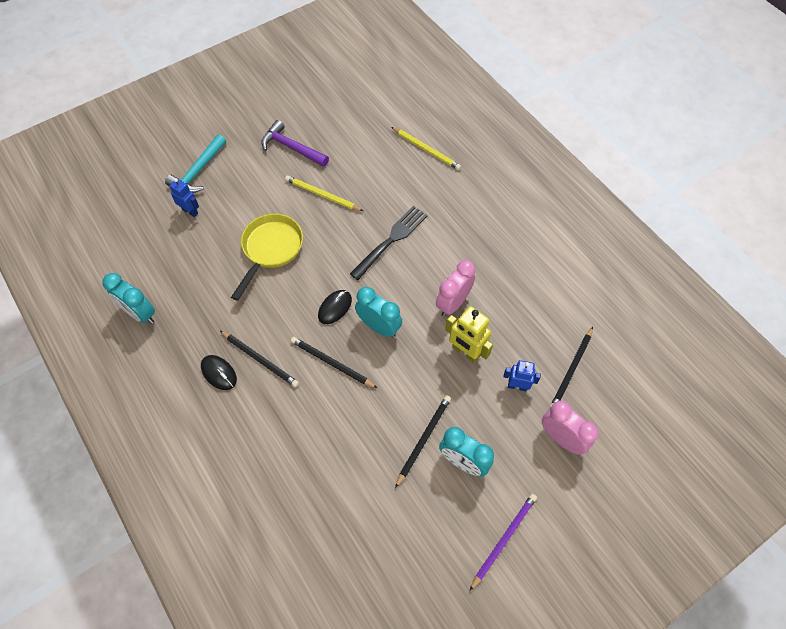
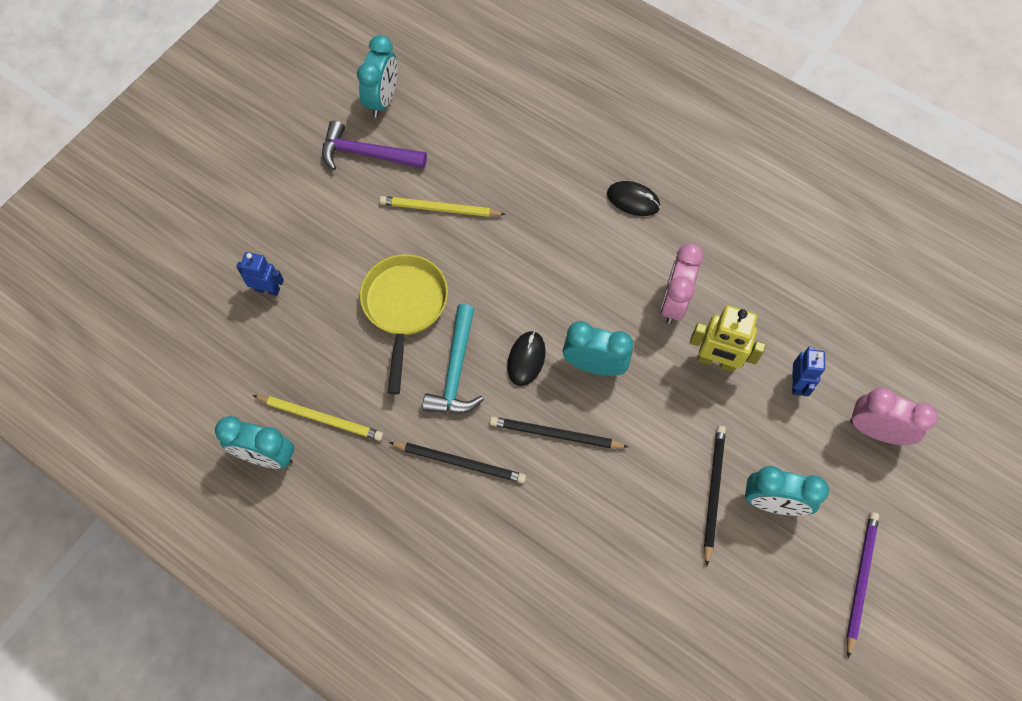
camera: 20 degrees left, 5 degrees up
turquoise hammer [165,134,226,193] -> turquoise hammer moved to [422,304,484,414]
black mouse [201,355,237,390] -> black mouse moved to [607,181,660,216]
black fork [350,206,428,280] -> none
yellow pencil [391,127,461,170] -> yellow pencil moved to [253,395,383,441]
blue robot [504,360,541,391] -> blue robot turned 105 degrees clockwise [792,347,825,396]
black pencil [550,327,593,408] -> none
none -> turquoise clock [357,35,398,117]

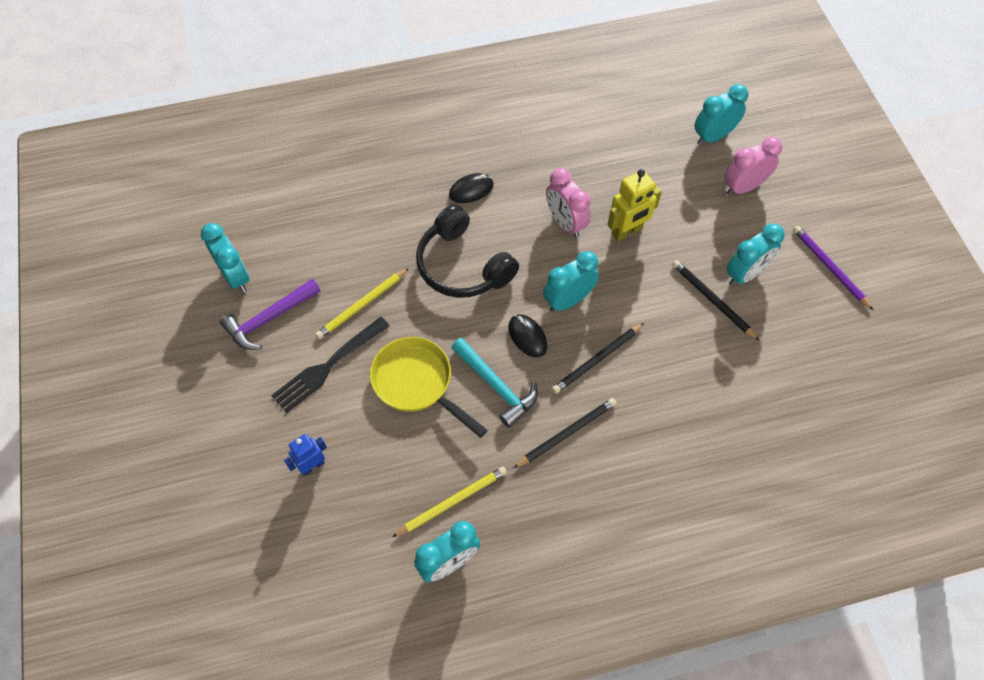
camera: 50 degrees left, 5 degrees down
blue robot [792,347,825,396] -> none
none -> black fork [271,317,389,413]
none -> black headphones [416,204,519,298]
none -> turquoise clock [695,84,748,145]

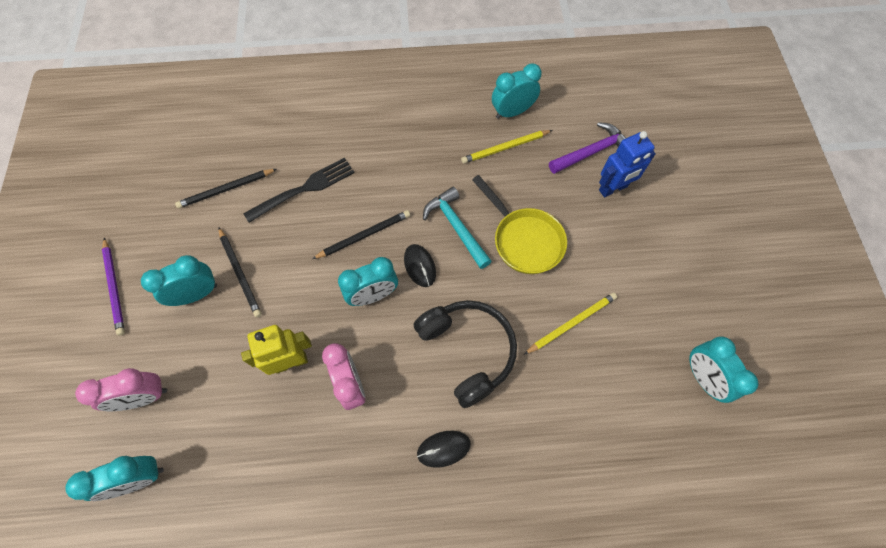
camera: 170 degrees left, 5 degrees up
purple hammer [220,279,321,350] -> purple hammer moved to [549,122,626,174]
black fork [271,317,389,413] -> black fork moved to [243,158,354,223]
blue robot [284,434,327,476] -> blue robot [599,131,656,197], size x1.52
black pencil [514,398,617,468] -> black pencil moved to [175,169,276,208]

